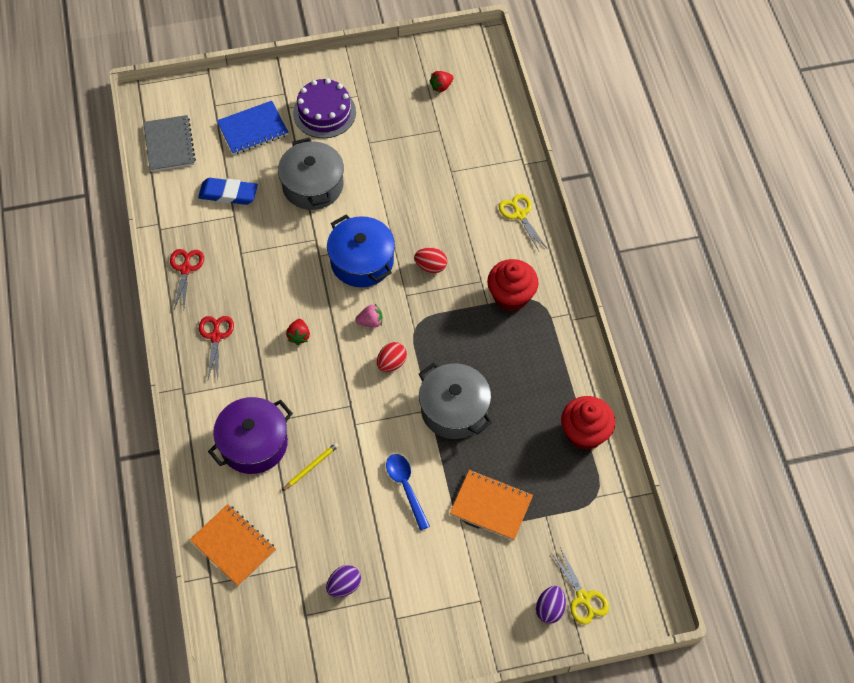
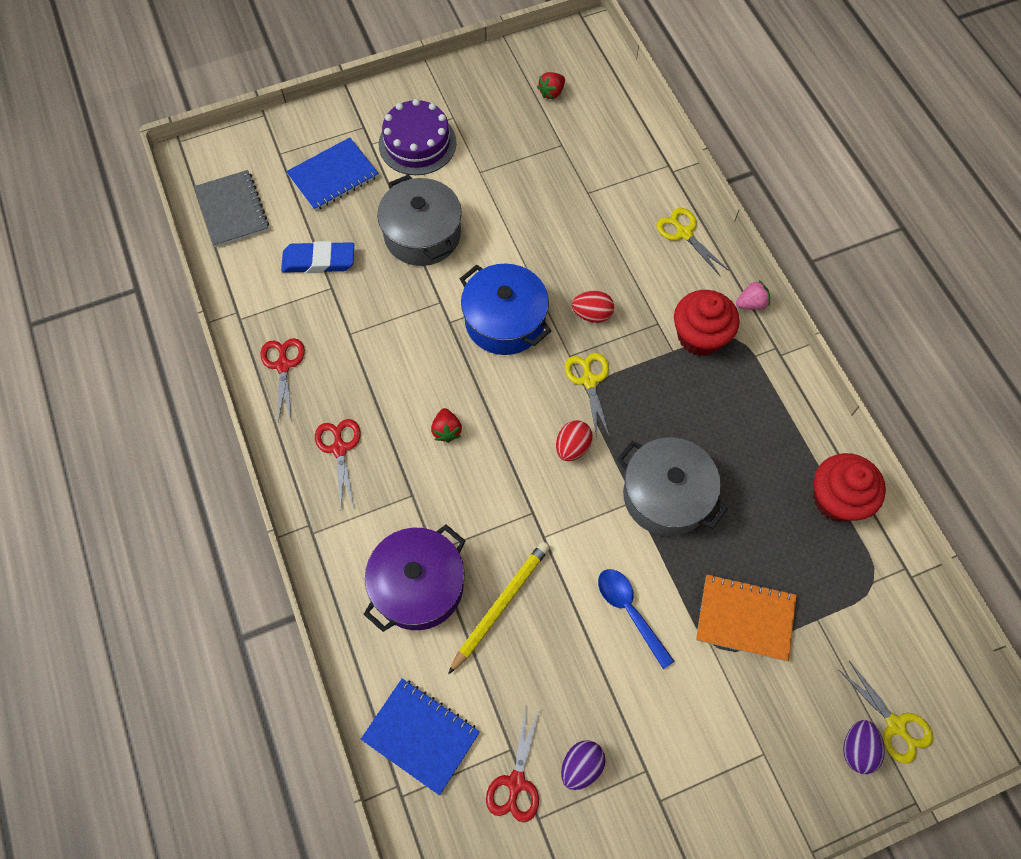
camera: 10 degrees left, 5 degrees up
orange notebook [190,504,276,587] -> blue notebook [361,678,480,795]
yellow pencil [282,442,339,491] -> yellow pencil [448,541,550,674], size x1.65
pink strawberry [355,304,382,328] -> pink strawberry moved to [736,280,770,310]
none -> red scissors [486,707,540,822]
none -> yellow scissors [565,353,609,437]

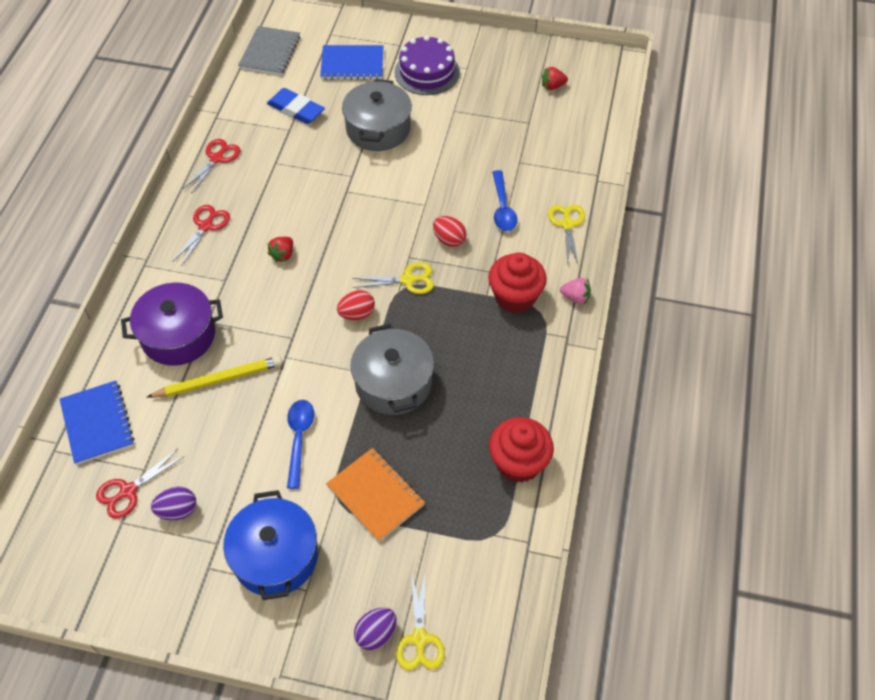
camera: 35 degrees right, 10 degrees down
blue pot [460,264,551,355] -> blue pot moved to [223,490,318,600]
yellow scissors [565,353,609,437] -> yellow scissors turned 60 degrees clockwise [352,262,434,294]
none -> blue spoon [492,170,518,231]

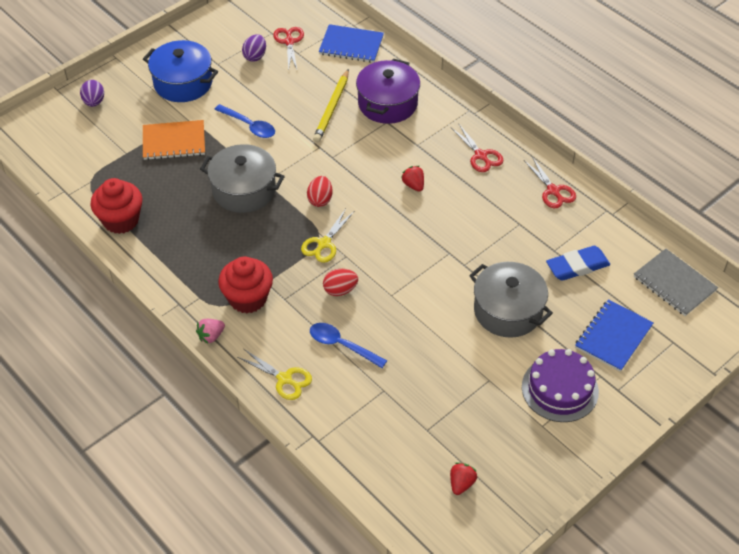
camera: 125 degrees right, 5 degrees down
yellow scissors [396,572,445,670] -> none

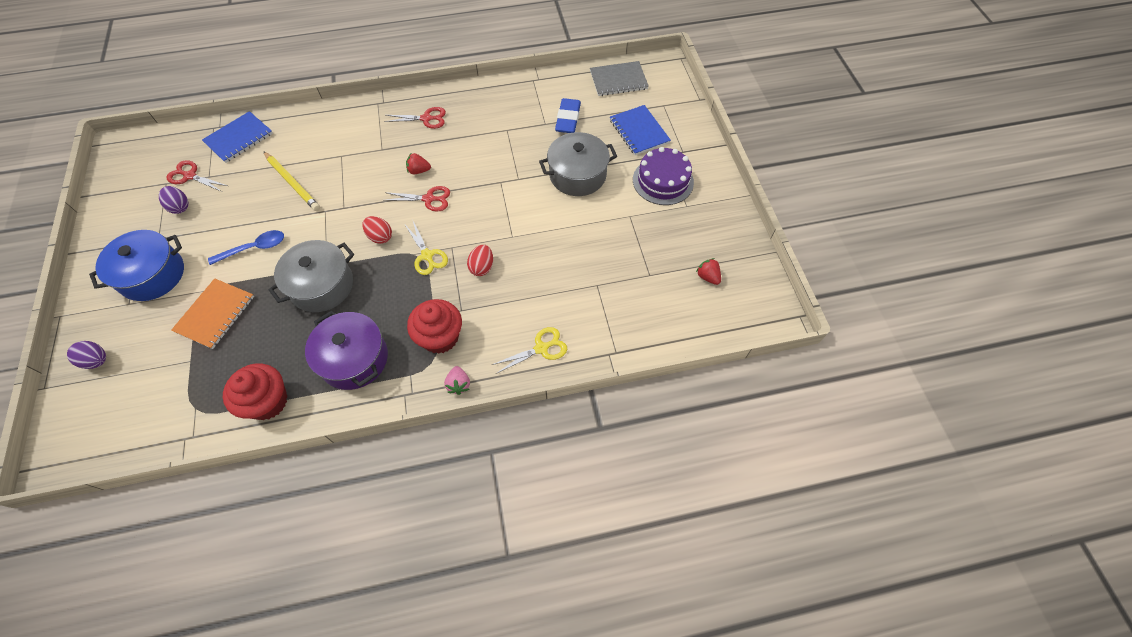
camera: 60 degrees left, 10 degrees up
blue spoon [310,323,387,368] -> none
purple pot [356,58,420,124] -> purple pot moved to [305,311,388,390]
red scissors [524,157,576,208] -> red scissors moved to [385,186,450,211]

